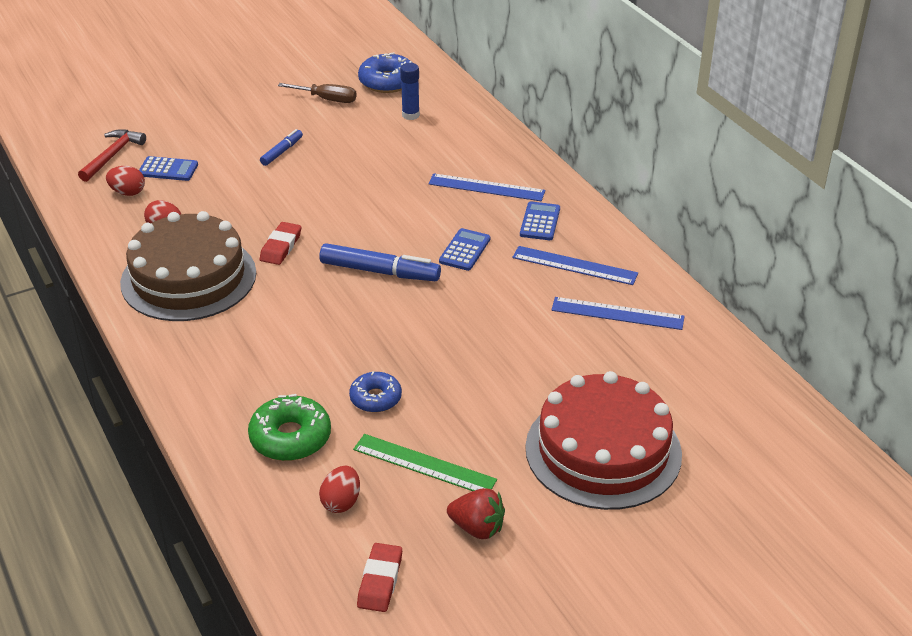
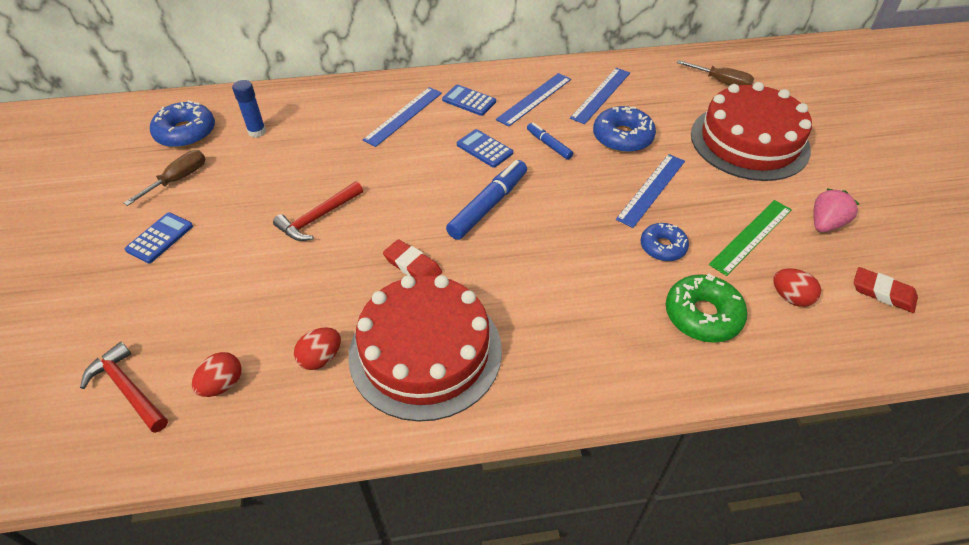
camera: 70 degrees left, 10 degrees up
brown cake [120,211,256,321] -> red cake [348,275,502,422]
blue calculator [139,156,198,181] -> blue calculator moved to [125,212,193,263]
blue marker [260,129,303,166] -> blue marker moved to [527,123,573,160]
red strawberry [447,488,505,539] -> pink strawberry [813,189,859,232]
none -> red hammer [273,181,363,241]
none -> blue donut [593,106,656,153]
none -> blue ruler [616,154,685,228]
none -> brown screwdriver [677,60,754,86]

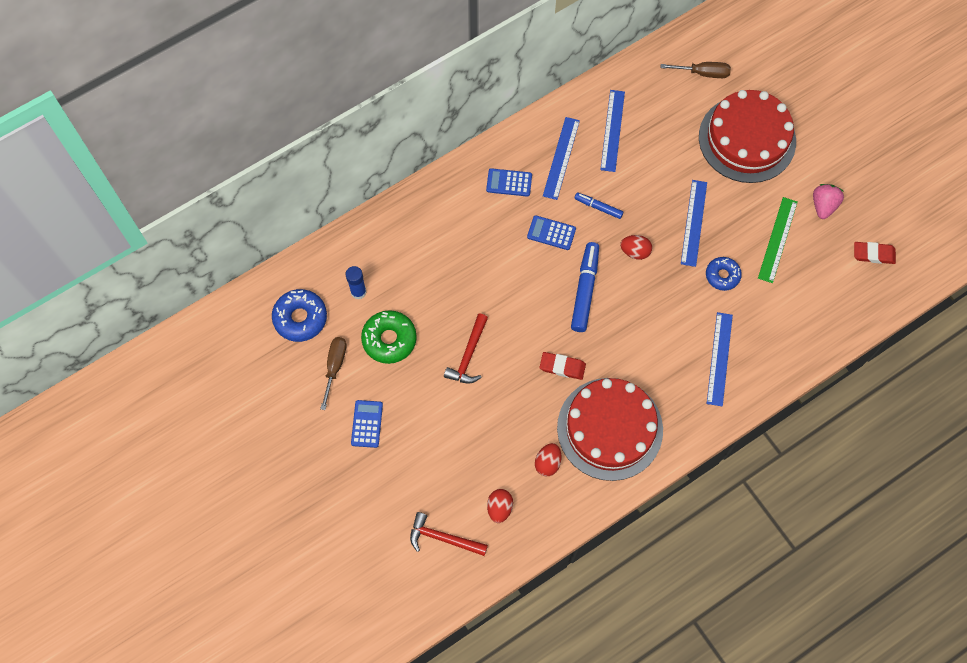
camera: 25 degrees left, 20 degrees up
blue ruler [363,87,442,147] -> blue ruler moved to [707,312,733,406]
blue donut [593,106,656,153] -> none
green donut [666,273,747,343] -> green donut moved to [361,310,417,364]
red egg [773,269,821,307] -> red egg moved to [620,235,652,260]

